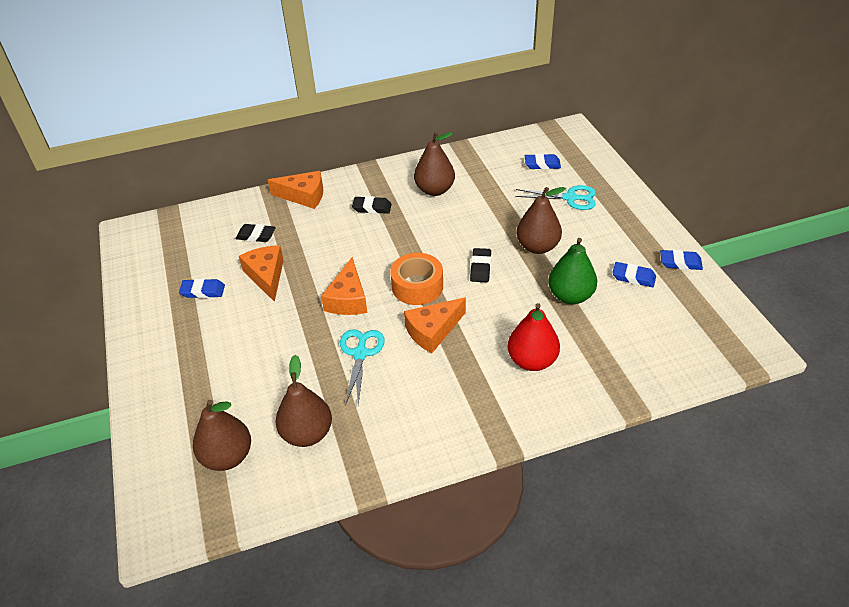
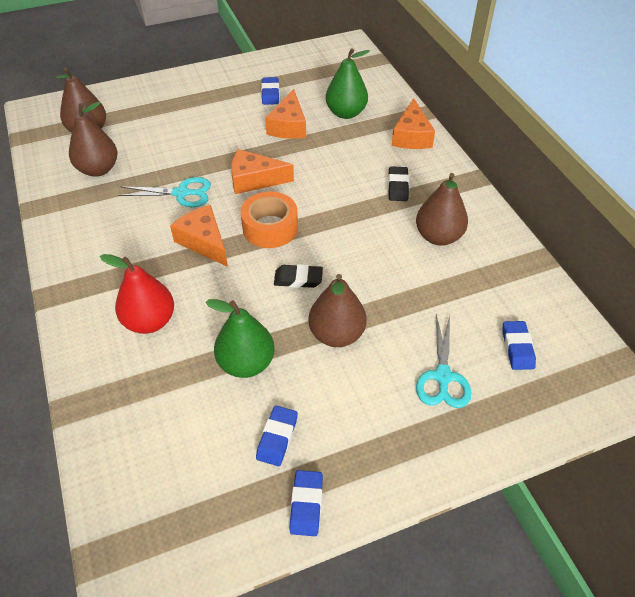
camera: 85 degrees right, 5 degrees up
black eraser [235,224,276,242] -> green pear [326,48,370,119]
orange cheese [239,245,284,302] -> orange cheese turned 120 degrees clockwise [265,89,306,139]

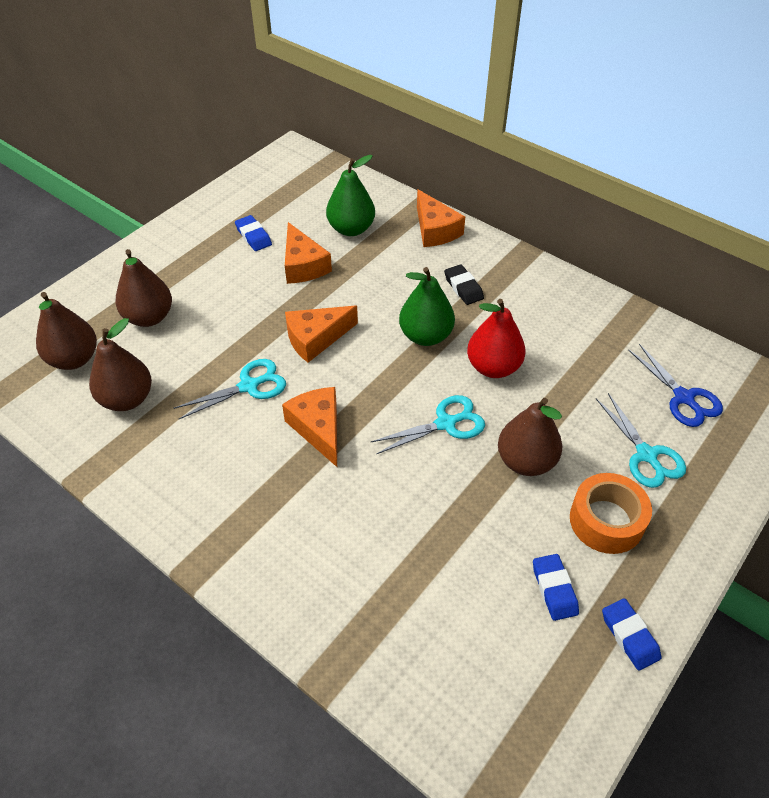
camera: 30 degrees left, 0 degrees up
red pear [100,254,174,334] -> red pear moved to [467,299,526,378]
orange cheese [170,205,228,267] -> orange cheese turned 45 degrees clockwise [282,387,337,467]
green pear [206,299,275,378] -> green pear moved to [399,267,455,346]
orange tape [240,192,298,248] -> orange tape moved to [570,473,652,554]
black eraser [274,264,323,288] -> turquoise scissors [370,395,485,454]
brown pear [416,173,468,246] -> brown pear moved to [116,249,172,327]
blue eraser [502,321,536,370] -> blue scissors [628,344,723,427]

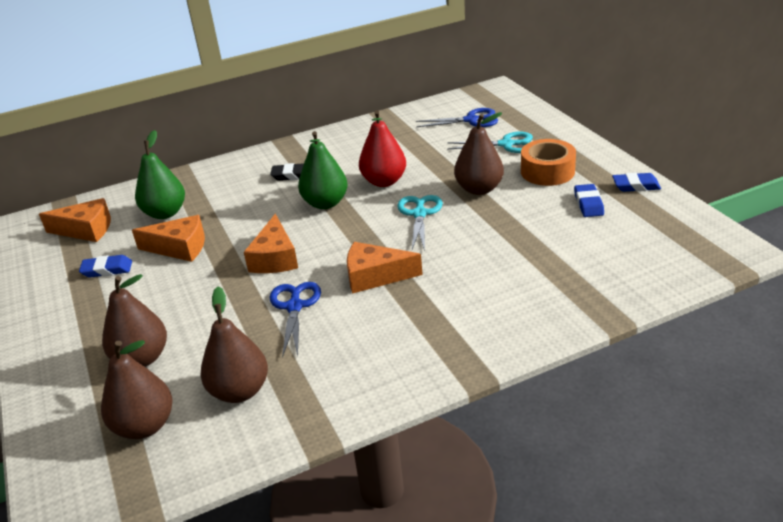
camera: 60 degrees left, 15 degrees down
turquoise scissors [174,359,286,419] -> blue scissors [270,282,321,358]
orange cheese [417,189,465,247] -> orange cheese moved to [39,198,111,242]
blue eraser [533,554,579,621] -> blue eraser turned 75 degrees clockwise [574,184,604,217]

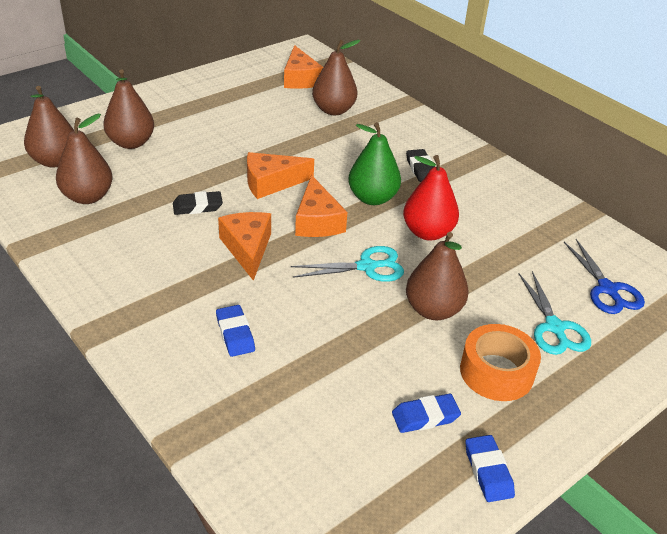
camera: 70 degrees right, 5 degrees up
blue eraser [79,255,132,278] -> blue eraser moved to [216,305,255,357]
orange cheese [132,215,205,262] -> orange cheese moved to [295,175,347,237]
green pear [135,130,185,219] -> brown pear [312,40,360,115]
blue scissors [270,282,321,358] -> black eraser [173,191,223,215]

